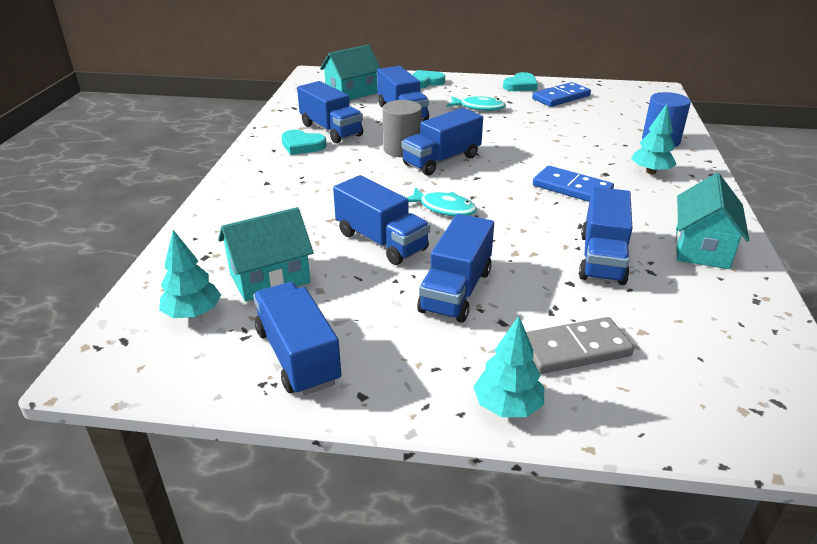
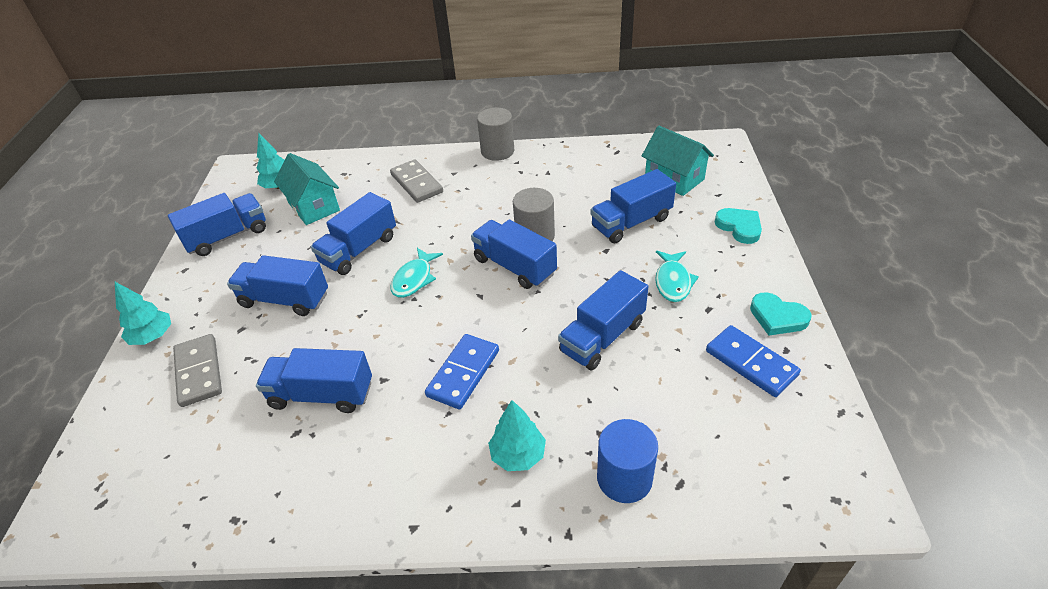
camera: 85 degrees right, 10 degrees up
turquoise heart [281,130,327,155] -> none
blue truck [297,81,363,143] -> blue truck moved to [558,270,648,371]
turquoise house [675,173,749,269] -> none
none -> grey domino [390,160,443,203]
none -> grey cylinder [477,107,514,161]

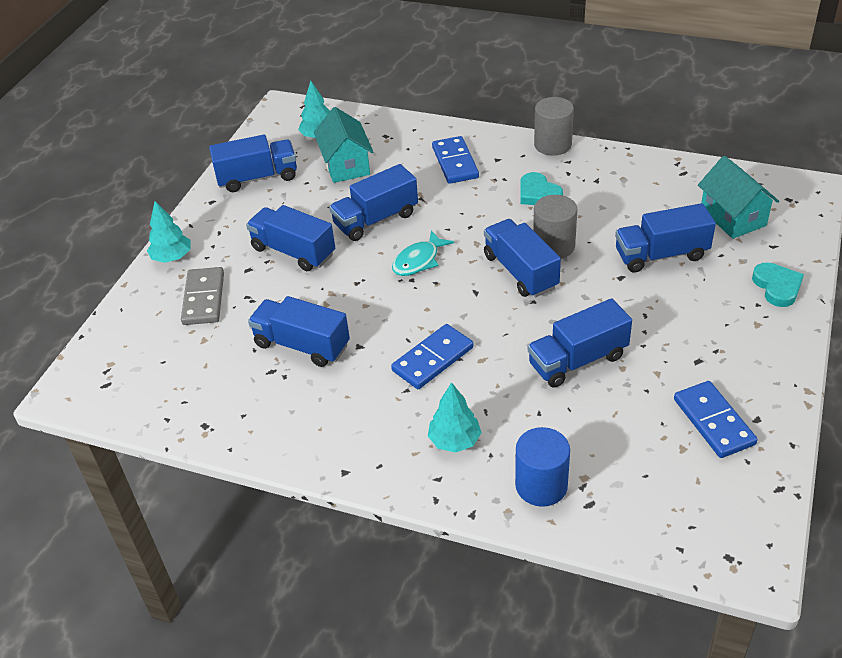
camera: 20 degrees right, 0 degrees up
grey domino [390,160,443,203] -> blue domino [432,136,479,184]
turquoise fish [655,251,699,302] -> none
turquoise heart [750,292,812,335] -> turquoise heart moved to [520,172,563,205]

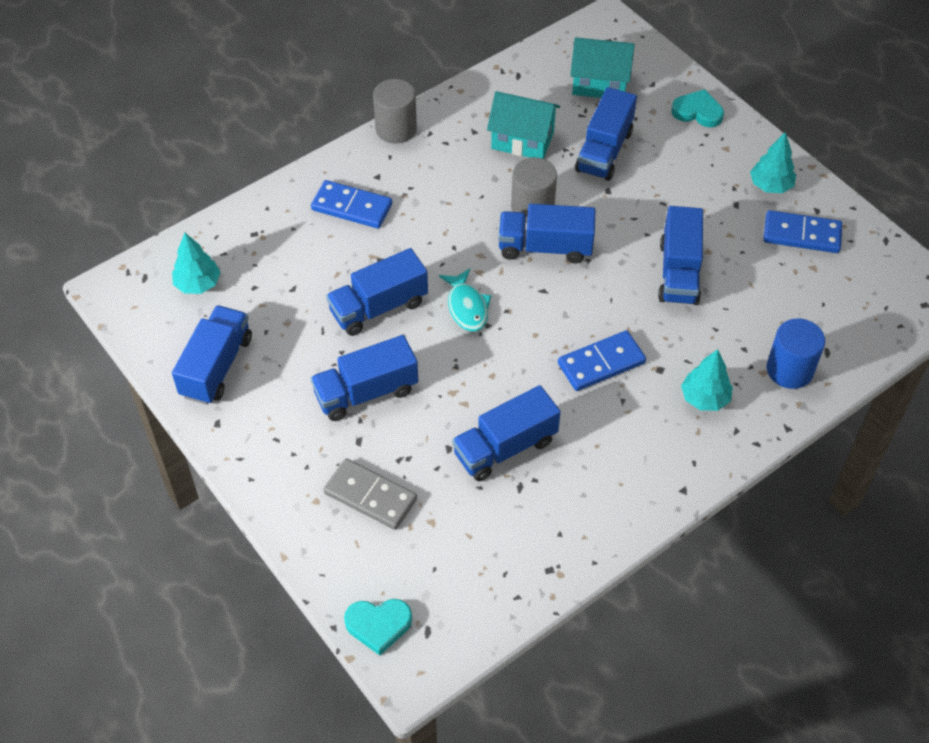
camera: 60 degrees left, 10 degrees up
turquoise tree [147,201,191,263] -> turquoise tree moved to [750,132,796,193]
turquoise house [314,107,373,183] -> turquoise house moved to [487,91,560,159]
blue truck [329,164,418,241] -> blue truck turned 60 degrees clockwise [326,248,428,336]
blue domino [391,324,473,389] -> blue domino turned 75 degrees clockwise [558,330,646,391]
turquoise heart [520,172,563,205] -> turquoise heart moved to [344,599,412,655]

